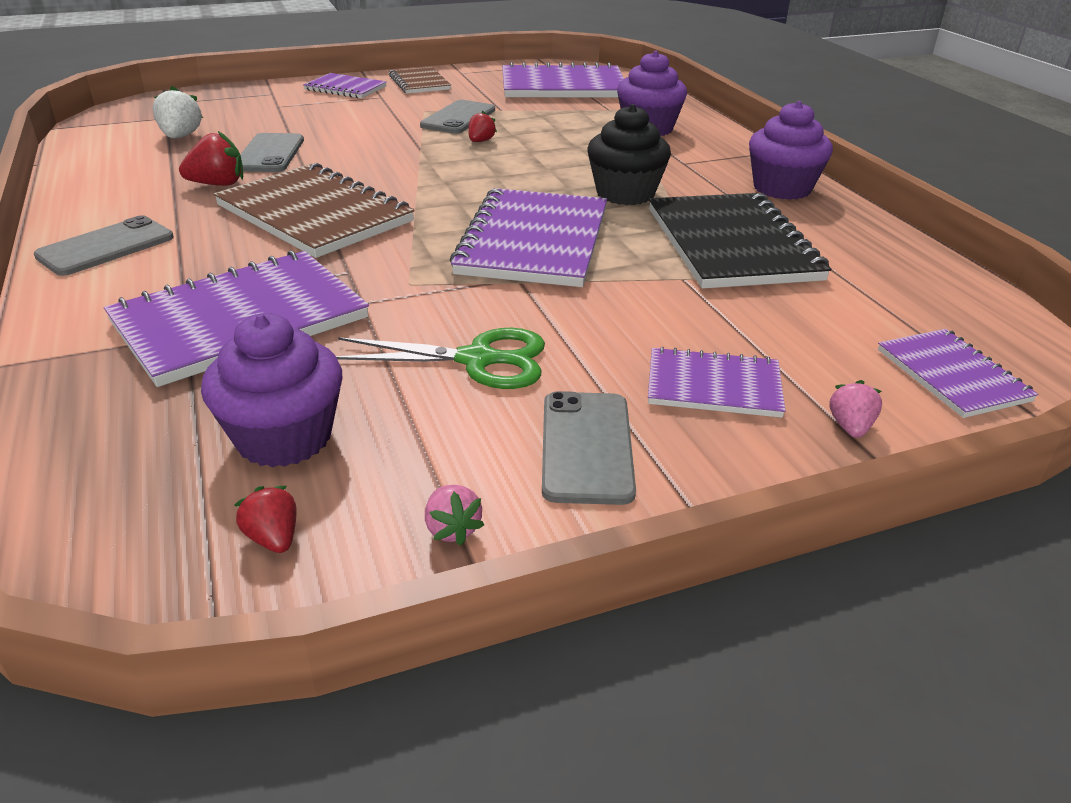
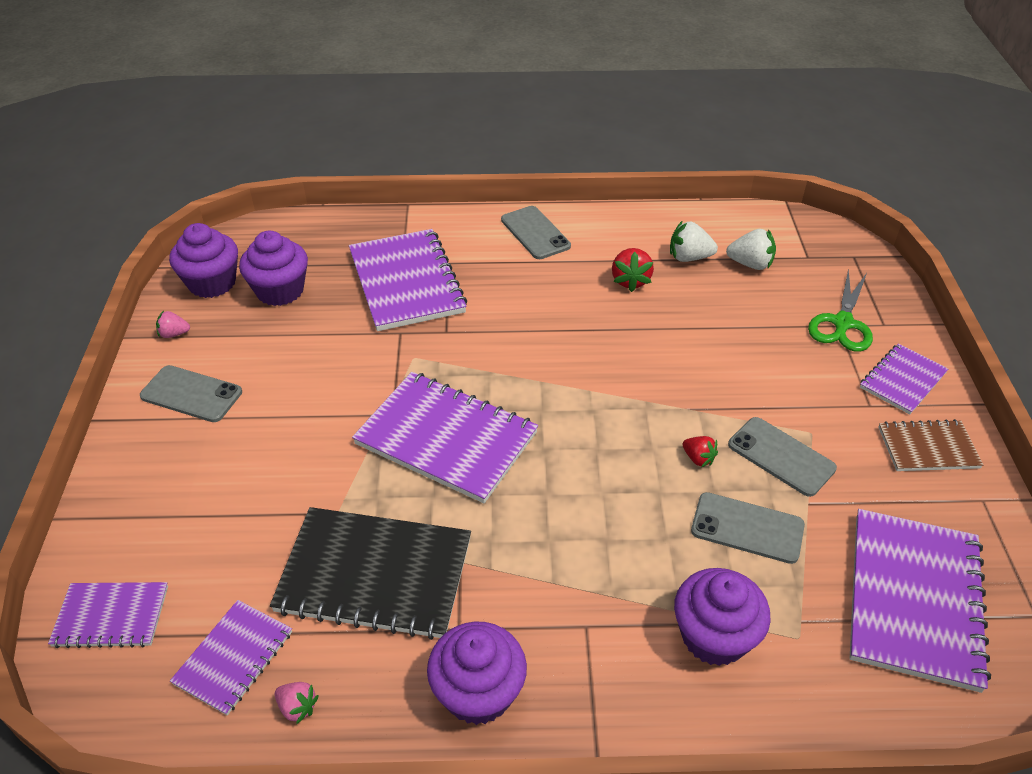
camera: 110 degrees right, 10 degrees up
brown notebook [214,163,415,258] -> none
red strawberry [234,486,297,553] -> purple cupcake [169,223,238,298]
grey phone [240,133,304,172] -> grey phone moved to [691,492,805,564]
green scissors [336,328,545,389] -> green scissors moved to [808,269,873,352]
black cupcake [587,104,671,205] -> none
purple notebook [648,346,785,418] -> purple notebook moved to [170,600,292,716]
pink strawberry [829,380,882,438] -> pink strawberry moved to [275,682,319,724]
none -> white strawberry [670,220,718,262]

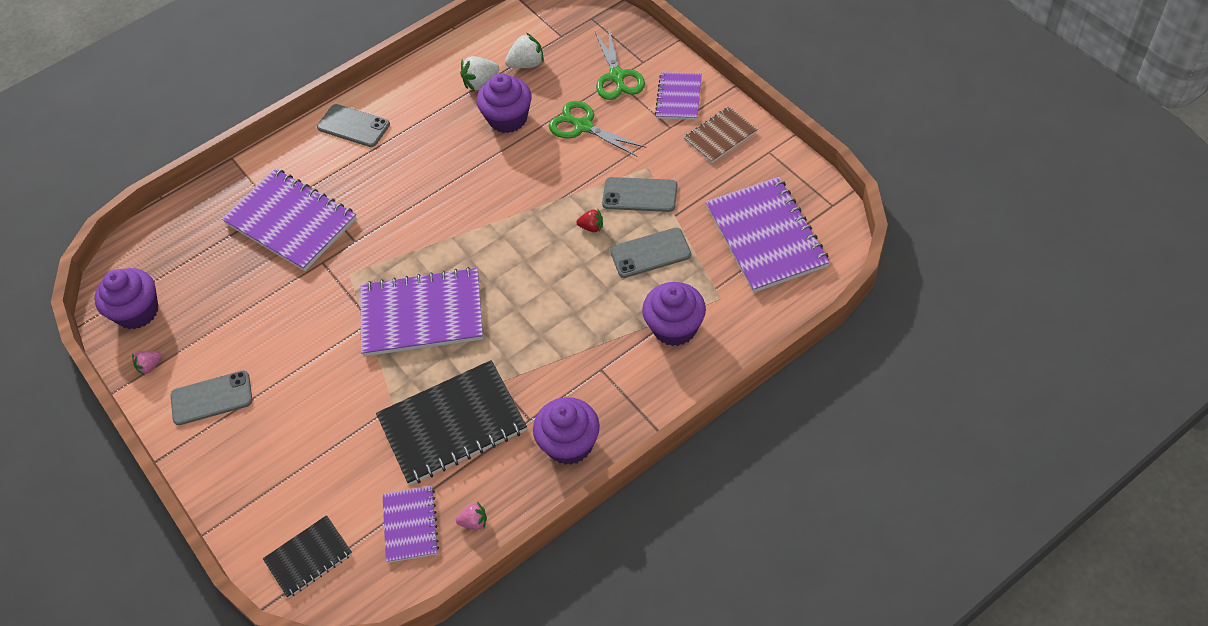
camera: 30 degrees left, 10 degrees up
purple notebook [48,582,168,648] -> black notebook [263,515,352,598]
purple cupcake [239,231,308,306] -> purple cupcake moved to [477,73,532,133]
red strawberry [612,248,654,292] -> none
none -> green scissors [549,101,646,157]

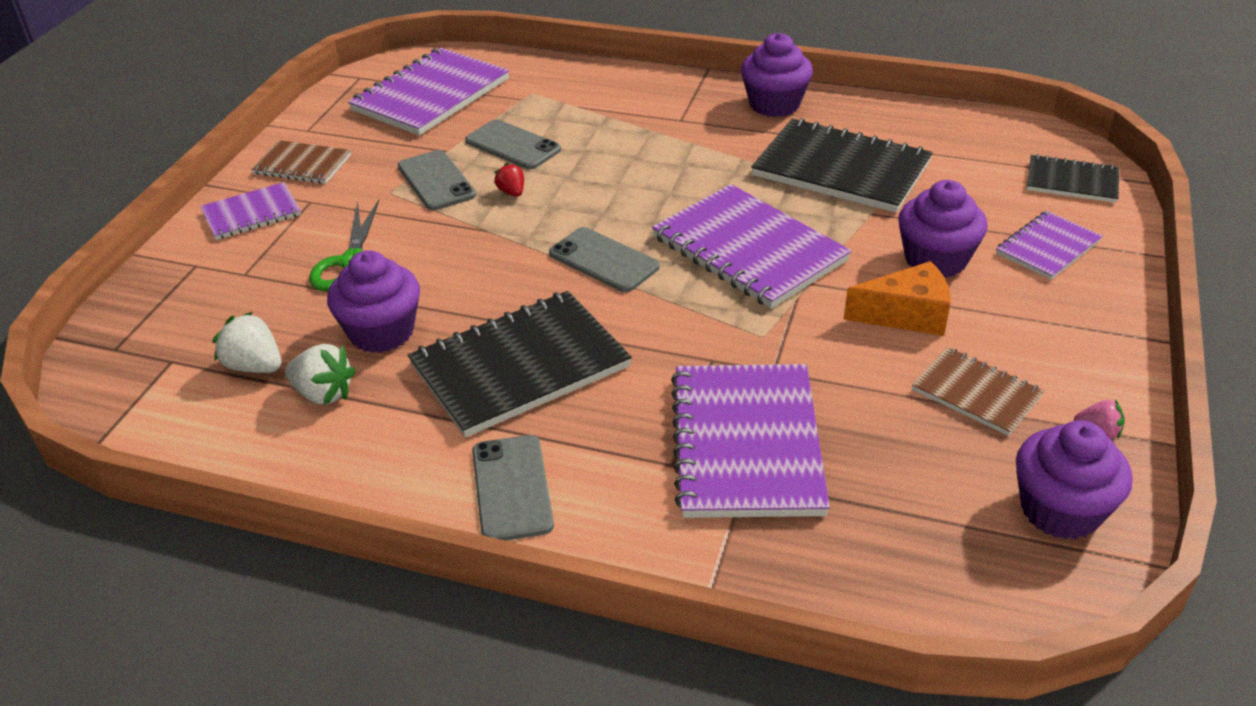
camera: 130 degrees left, 15 degrees down
grey phone [170,370,253,425] -> grey phone moved to [549,227,660,292]
purple notebook [382,485,439,563] -> purple notebook moved to [996,211,1103,280]
pink strawberry [456,502,487,530] -> none
green scissors [595,30,645,100] -> none
purple cupcake [642,282,706,346] -> purple cupcake moved to [898,180,987,278]
none -> black notebook [408,291,632,437]
none -> orange cheese [844,261,951,336]
none -> brown notebook [912,347,1044,436]

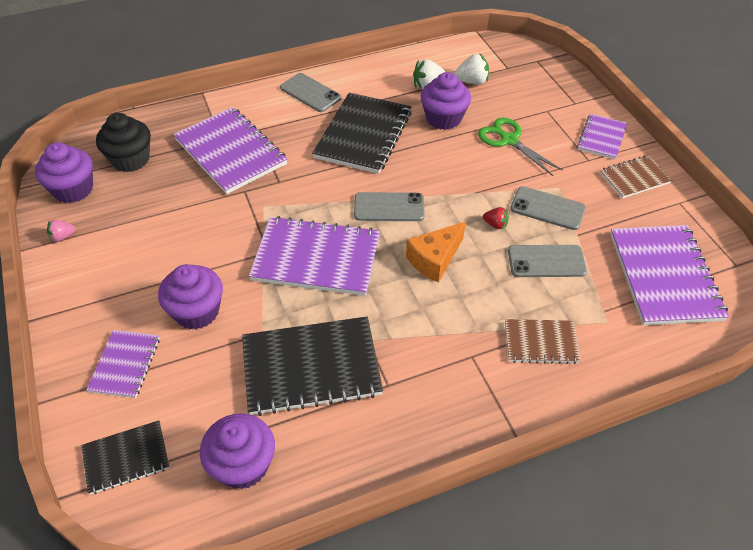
camera: 140 degrees right, 10 degrees up
purple cupcake [741,33,813,117] -> purple cupcake moved to [200,413,275,489]
orange cheese [844,261,951,336] -> orange cheese moved to [406,222,466,283]
brown notebook [912,347,1044,436] -> brown notebook moved to [505,319,581,364]
none -> black cupcake [96,113,151,172]

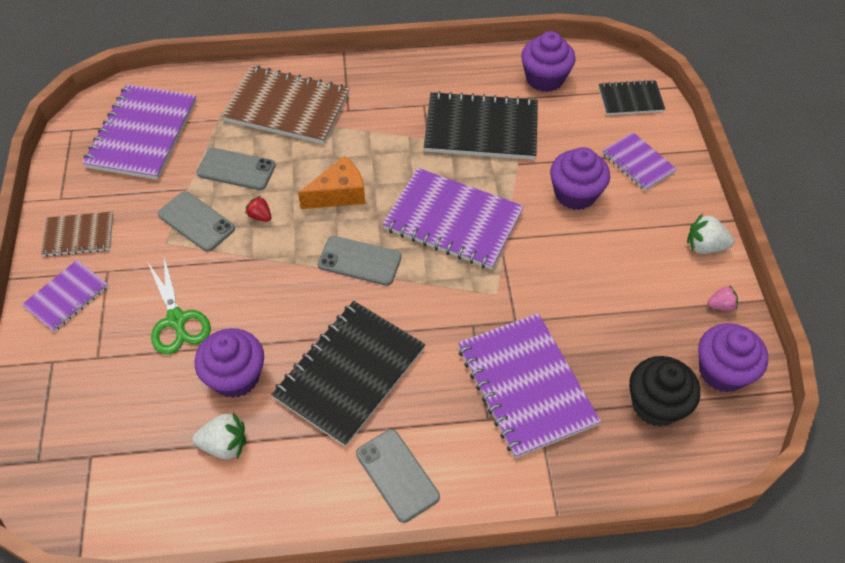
camera: 165 degrees left, 5 degrees up
purple notebook [86,330,160,398] -> purple notebook turned 60 degrees counterclockwise [602,132,677,191]
white strawberry [454,53,489,85] -> white strawberry moved to [687,213,734,254]
brown notebook [505,319,581,364] -> brown notebook [221,66,350,144], size x1.81

